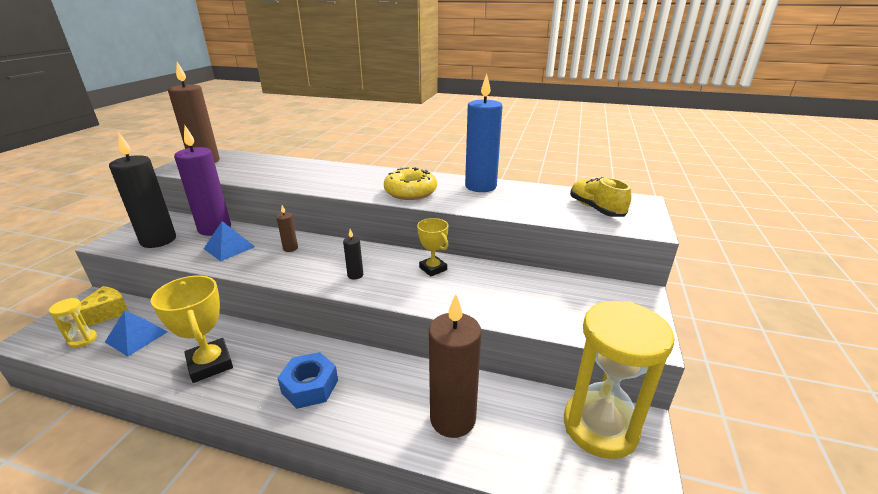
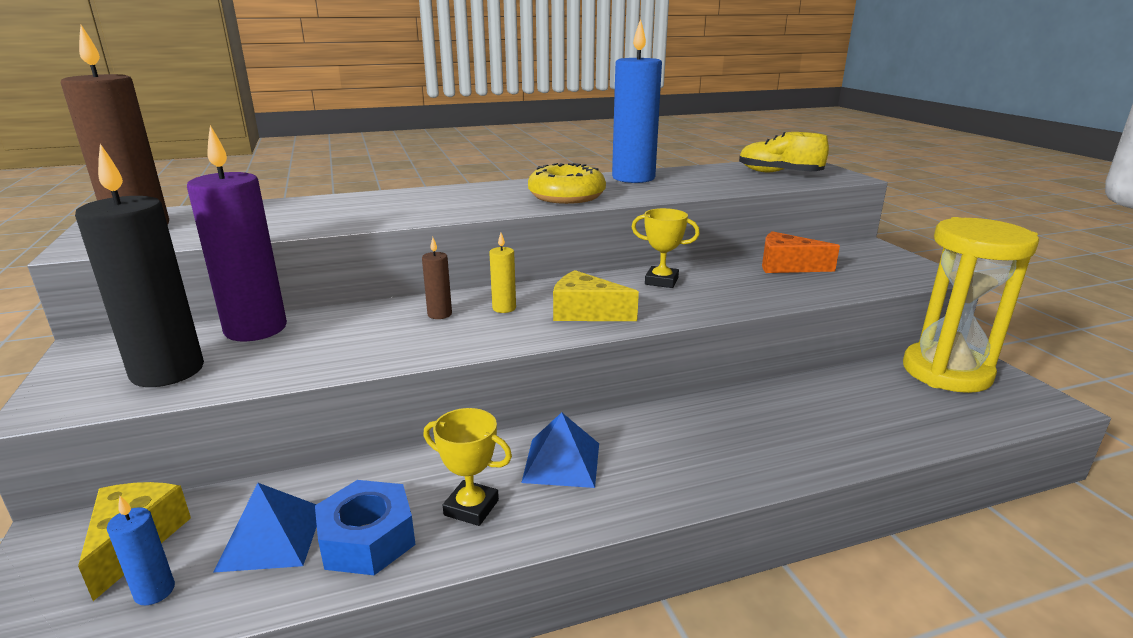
camera: 35 degrees left, 5 degrees down
yellow hourglass [49,298,97,348] -> blue candle [107,496,175,605]
yellow trophy [151,275,233,383] -> yellow trophy [423,408,512,526], size x0.62
blue pyramid [204,221,255,261] -> blue pyramid moved to [521,412,599,488]
blue nut [277,352,338,409] -> blue nut moved to [315,480,416,575]
black candle [343,229,363,280] -> yellow cheese [553,270,639,321]
brown candle [429,294,482,438] -> none
none -> yellow candle [489,233,516,313]
none -> orange cheese [762,231,840,273]

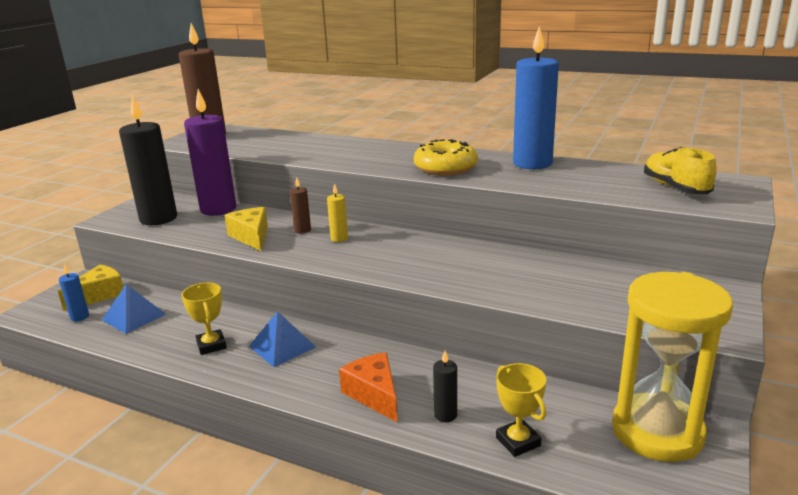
camera: 45 degrees right, 0 degrees up
blue nut [315,480,416,575] -> none
yellow cheese [553,270,639,321] -> yellow cheese moved to [224,207,268,251]
yellow trophy [632,208,700,288] -> yellow trophy moved to [496,363,546,457]
orange cheese [762,231,840,273] -> orange cheese moved to [339,352,397,422]
none -> black candle [433,351,457,422]

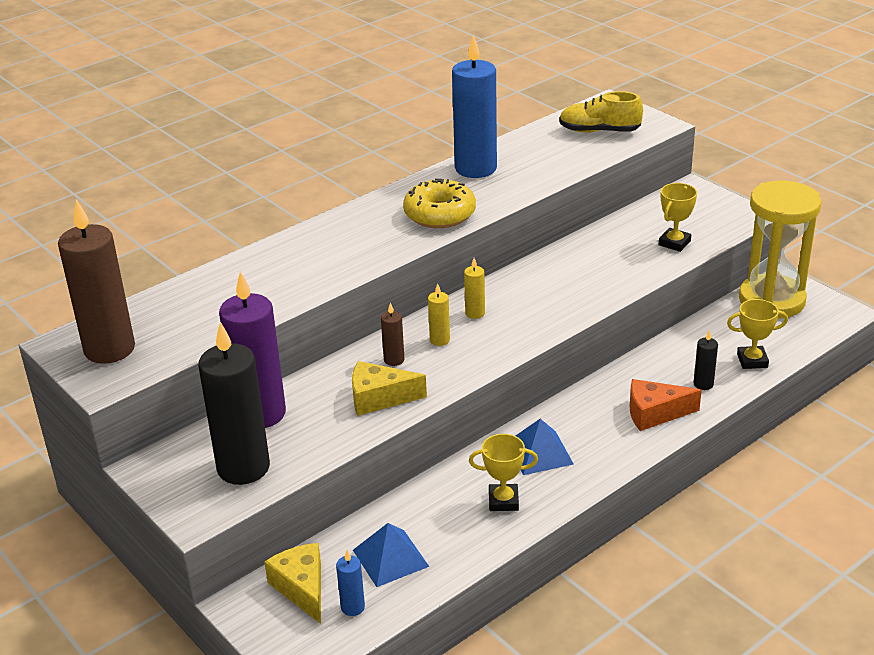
camera: 65 degrees left, 10 degrees up
none -> yellow candle [464,258,485,319]
none -> yellow trophy [659,183,697,252]

